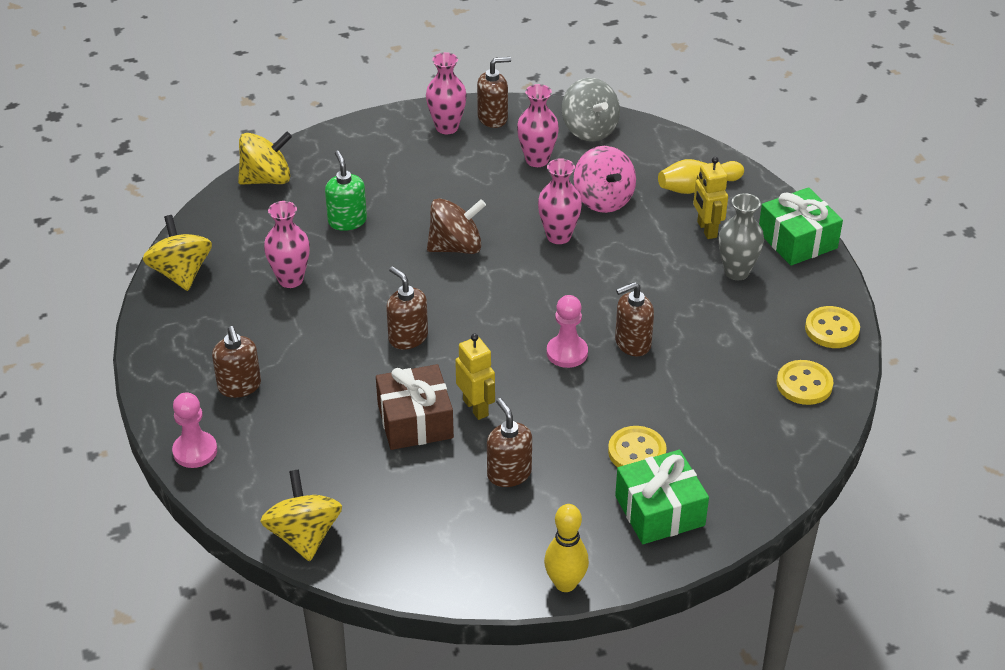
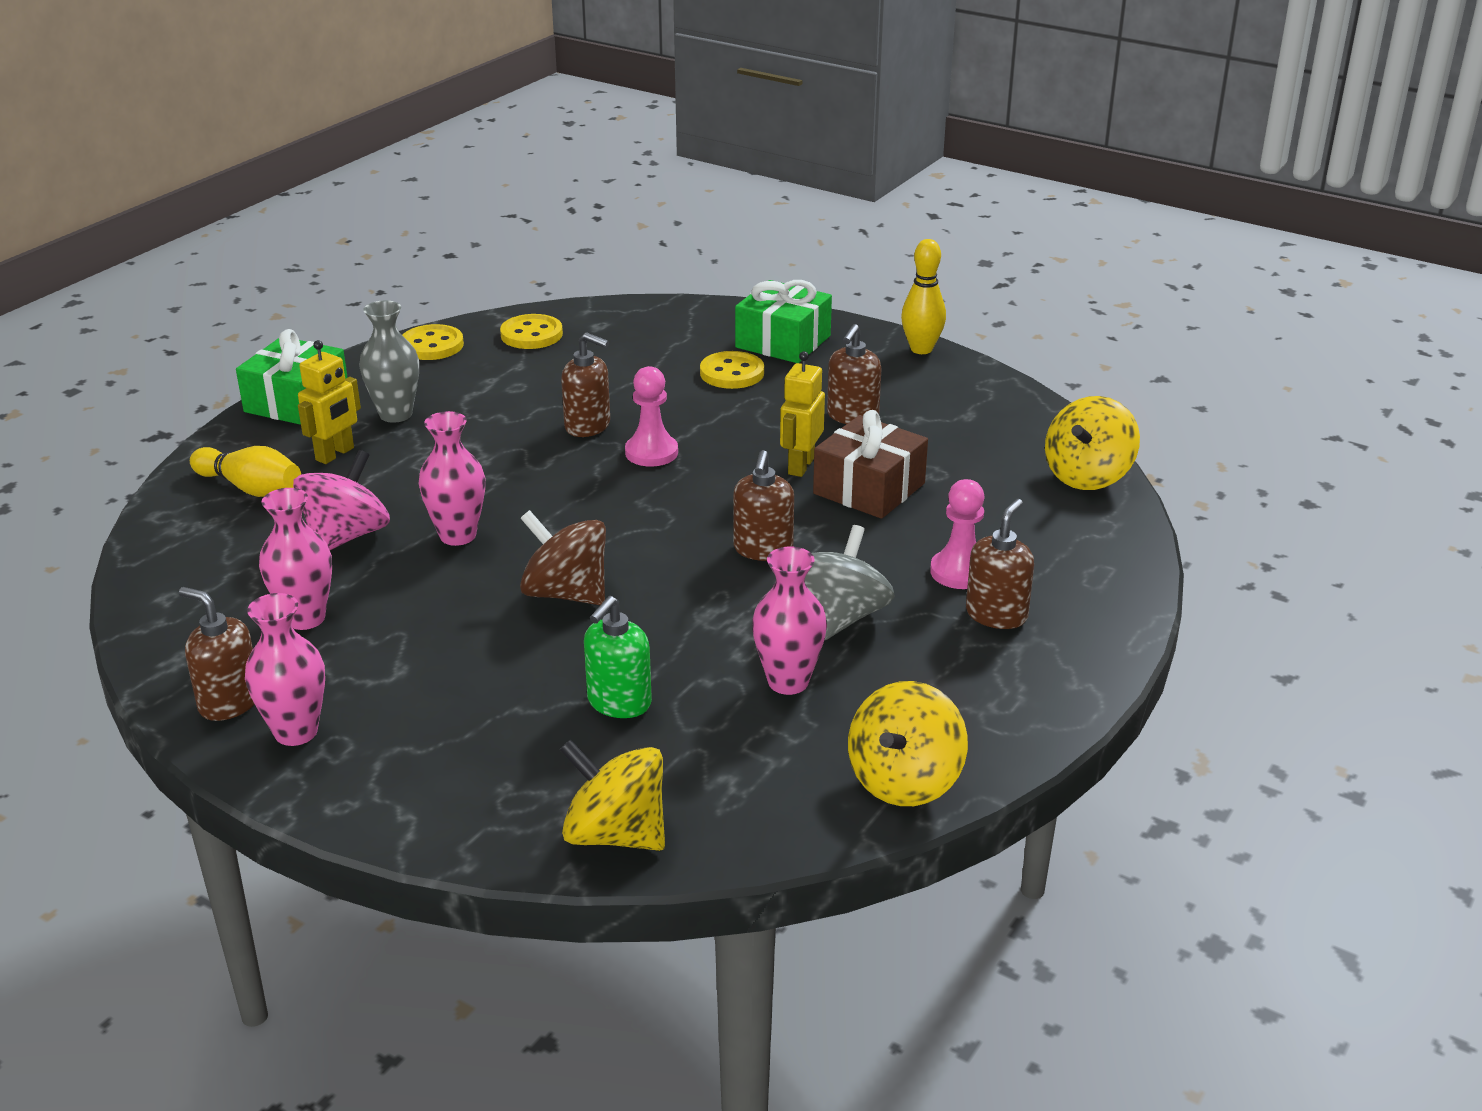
camera: 130 degrees left, 10 degrees down
pink pawn [172,392,217,468] -> pink pawn moved to [930,479,985,589]
grey spinning top [562,78,620,141] -> grey spinning top moved to [805,525,895,640]

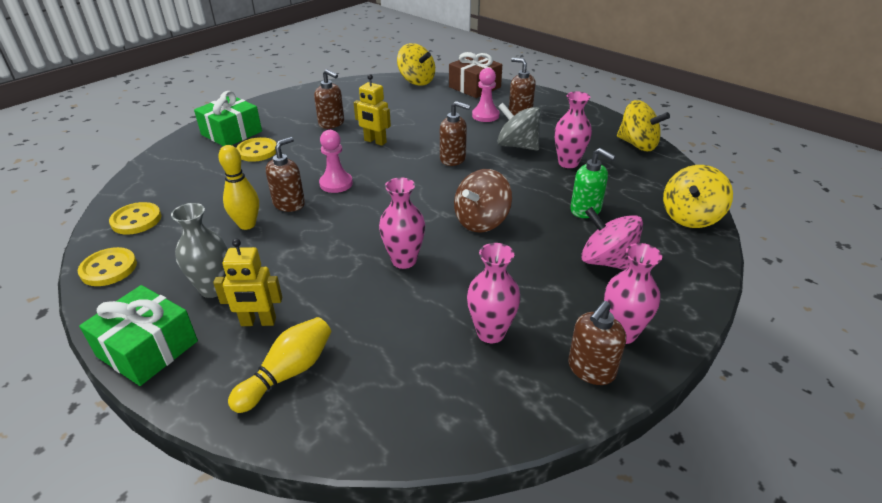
camera: 80 degrees left, 5 degrees up
pink spinning top [293,450,390,550] -> pink spinning top moved to [581,207,643,270]
yellow robot [298,340,361,464] -> yellow robot turned 135 degrees clockwise [213,239,282,326]
brown gift [813,410,928,519] -> brown gift moved to [449,52,502,98]
yellow bowling pin [901,239,946,354] -> yellow bowling pin moved to [218,145,259,230]

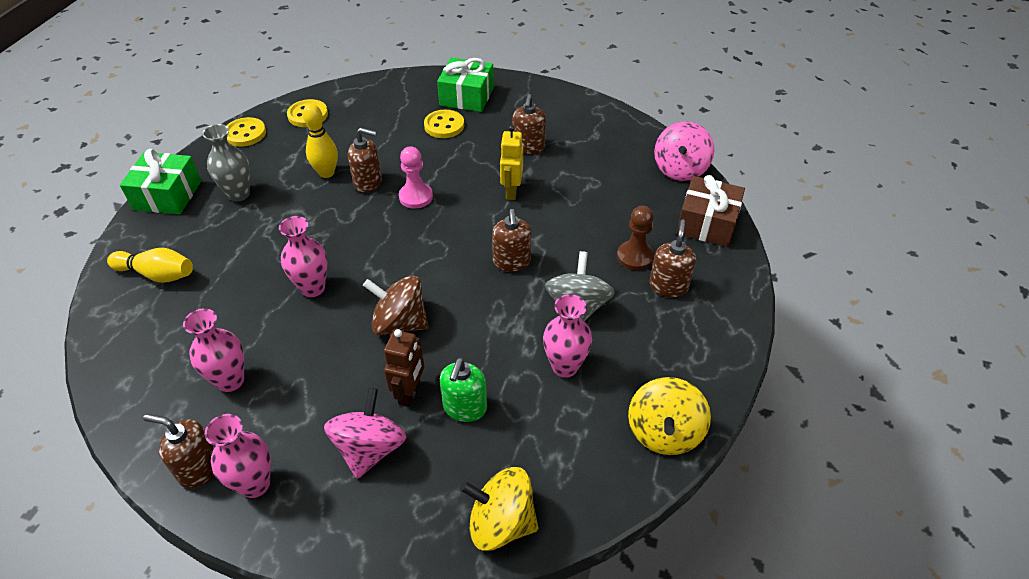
camera: 65 degrees right, 10 degrees up
yellow robot [213,239,282,326] -> none
yellow spinning top [397,43,435,86] -> pink spinning top [654,121,714,181]
pink pawn [472,68,499,122] -> brown pawn [617,206,654,270]
none -> brown robot [384,329,425,407]

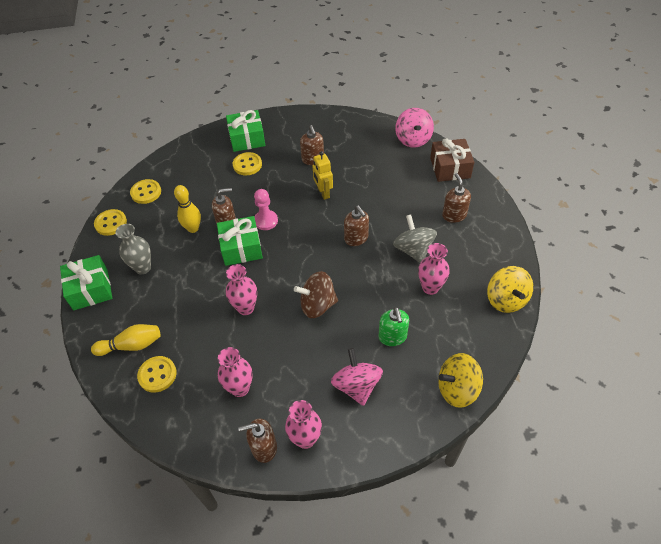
camera: 25 degrees left, 5 degrees up
brown robot [384,329,425,407] -> none
brown pawn [617,206,654,270] -> none
none -> yellow button [137,356,177,393]
none -> green gift [217,216,263,266]

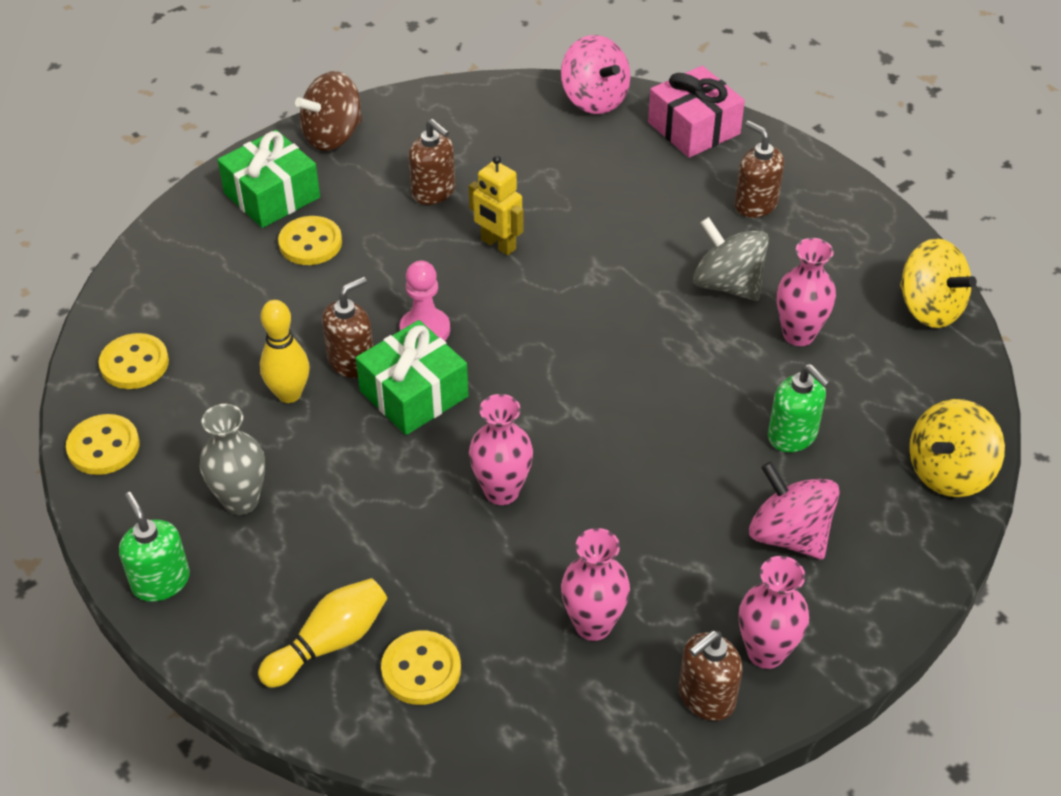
camera: 30 degrees left, 5 degrees down
green gift [60,255,112,310] -> green soap dispenser [119,492,190,602]
brown spinning top [294,271,338,318] -> brown spinning top moved to [295,71,363,151]
brown soap dispenser [344,205,369,246] -> none
brown gift [430,138,474,182] -> pink gift [648,66,745,158]

